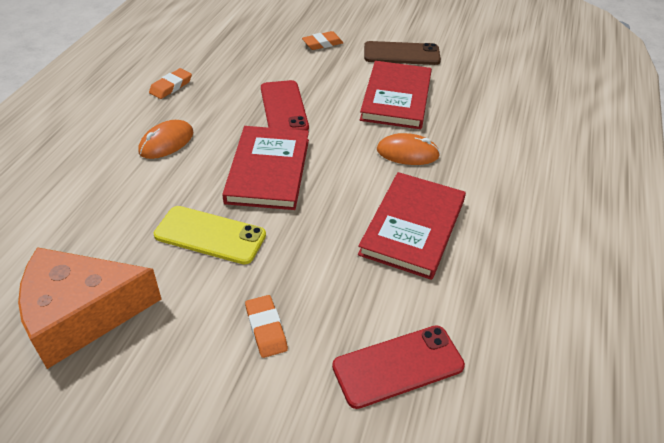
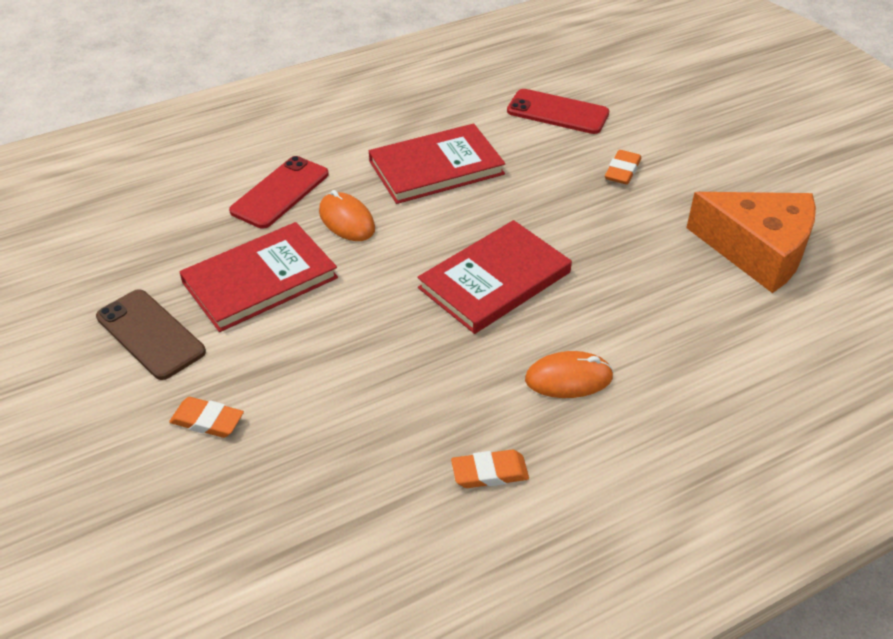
camera: 135 degrees left, 0 degrees up
yellow phone [154,206,266,264] -> none
red phone [261,80,309,131] -> red phone moved to [229,156,329,229]

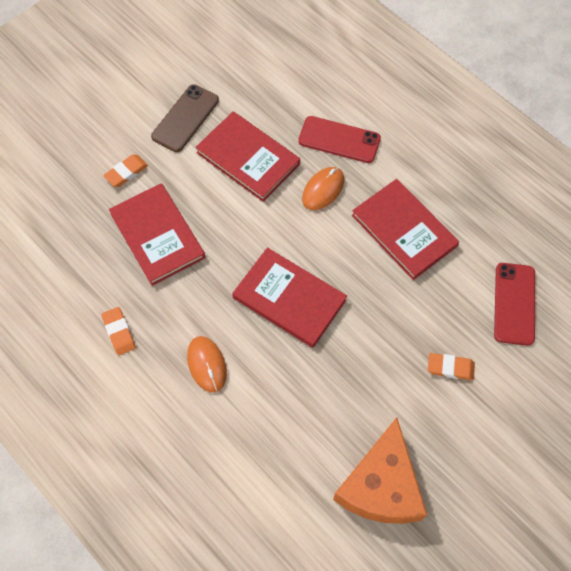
camera: 75 degrees right, 20 degrees up
orange eraser [169,397,244,438] -> orange eraser turned 45 degrees clockwise [103,155,148,187]
none -> red book [109,183,205,286]

